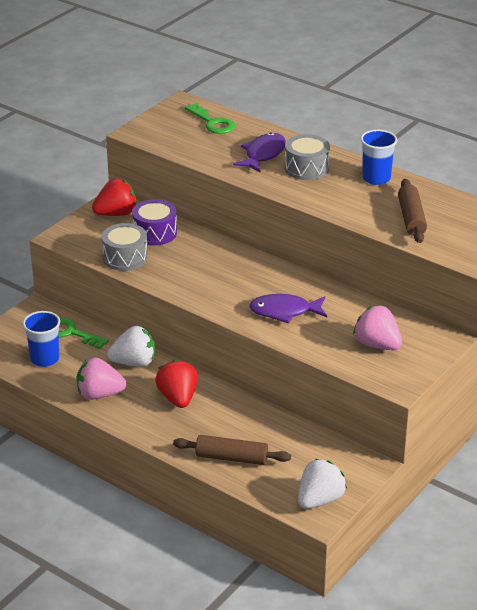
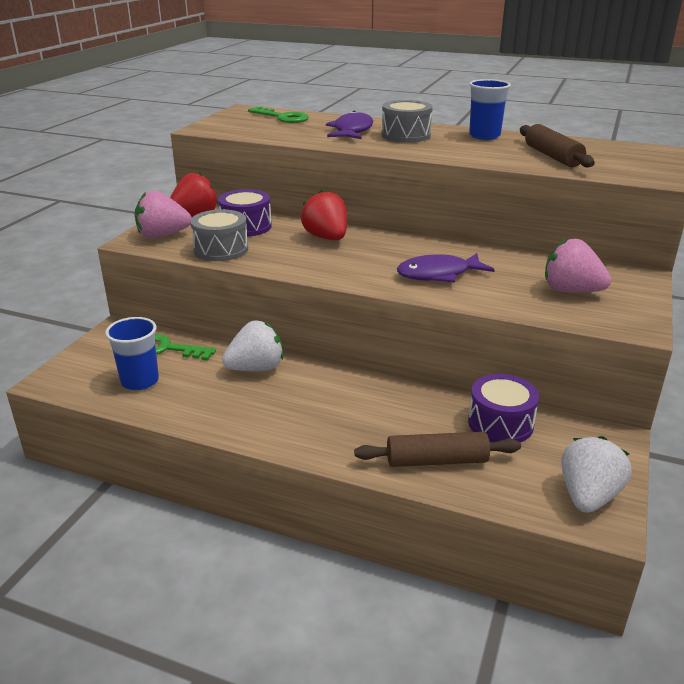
camera: 15 degrees left, 5 degrees down
pink strawberry [77,357,126,400] -> pink strawberry moved to [135,191,192,239]
red strawberry [155,359,198,408] -> red strawberry moved to [301,190,347,240]
none -> purple drum [468,374,539,442]

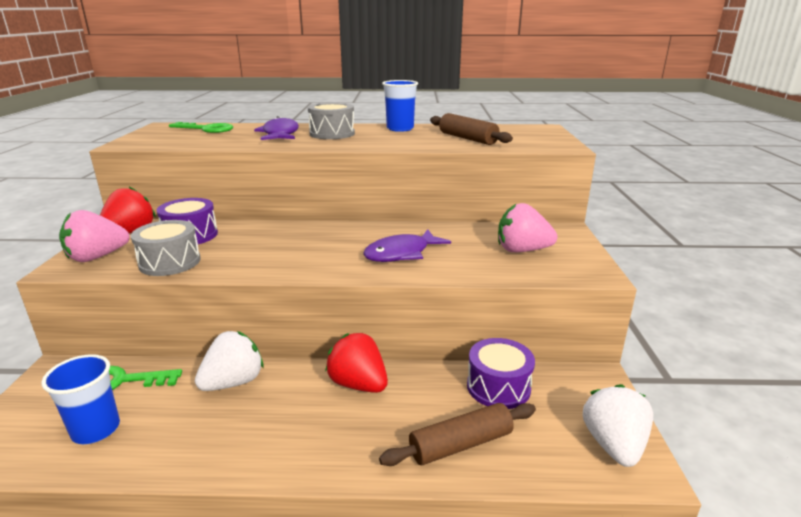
camera: 20 degrees left, 5 degrees down
red strawberry [301,190,347,240] -> red strawberry moved to [325,333,388,393]

